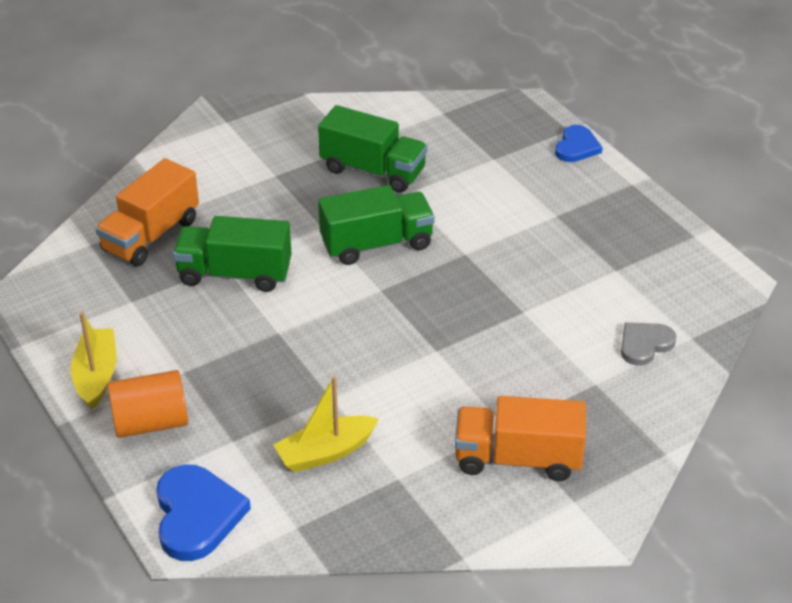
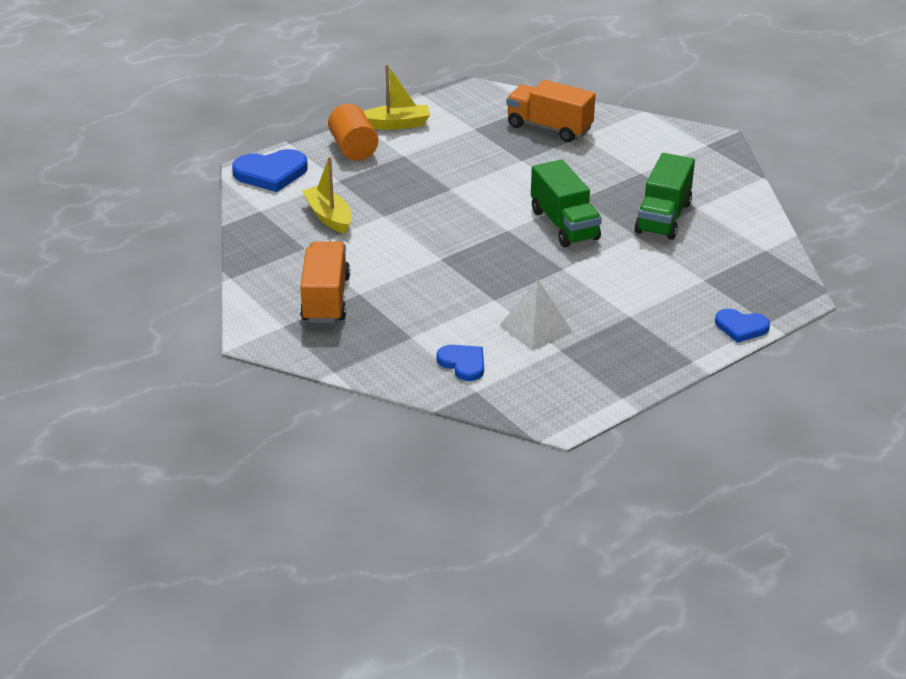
camera: 85 degrees right, 5 degrees down
green truck [173,216,292,292] -> none
grey heart [621,322,676,366] -> blue heart [437,345,484,381]
none -> white pyramid [499,280,572,351]

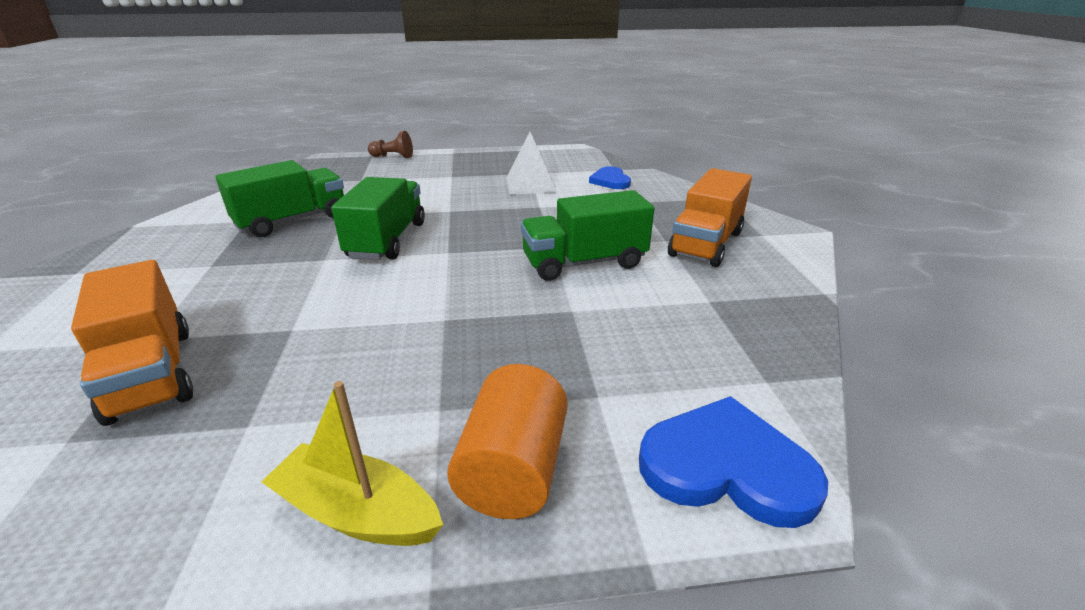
camera: 150 degrees left, 5 degrees down
yellow boat [302,156,352,234] -> none
blue heart [715,309,770,343] -> brown pawn [368,131,413,158]
none -> green truck [521,190,654,281]

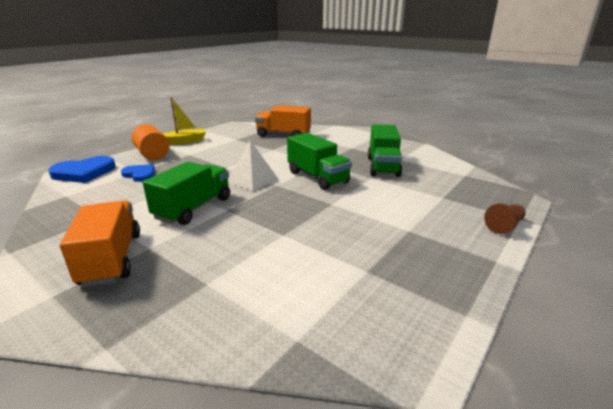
camera: 135 degrees right, 5 degrees down
white pyramid [506,132,557,195] -> white pyramid moved to [228,140,278,191]
blue heart [589,166,631,189] -> blue heart moved to [121,164,155,182]

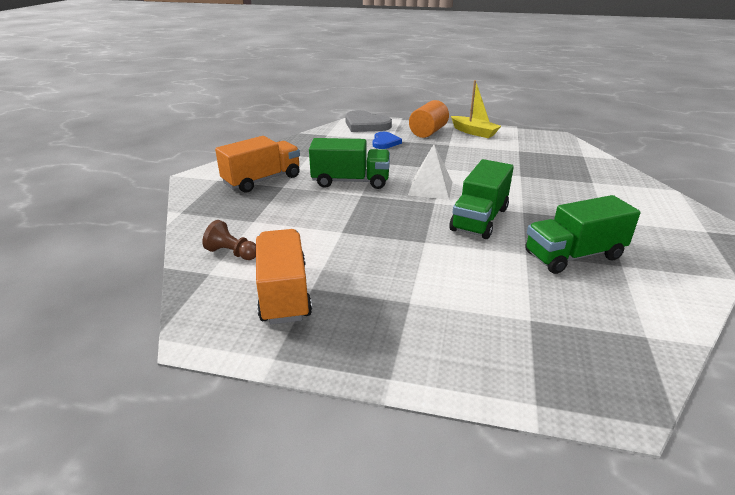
camera: 65 degrees right, 5 degrees up
blue heart [48,156,116,183] -> grey heart [345,110,392,132]
orange truck [255,105,311,137] -> orange truck moved to [256,229,312,324]
brown pawn [484,203,526,234] -> brown pawn moved to [202,220,256,260]

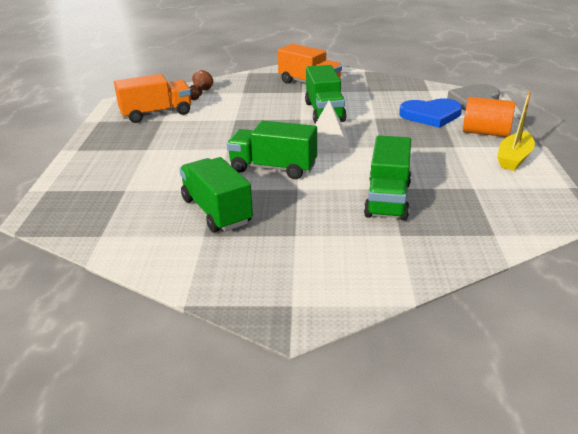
camera: 80 degrees right, 0 degrees up
blue heart [373,132,402,149] -> blue heart [399,98,462,128], size x1.60
none -> green truck [364,136,411,221]

